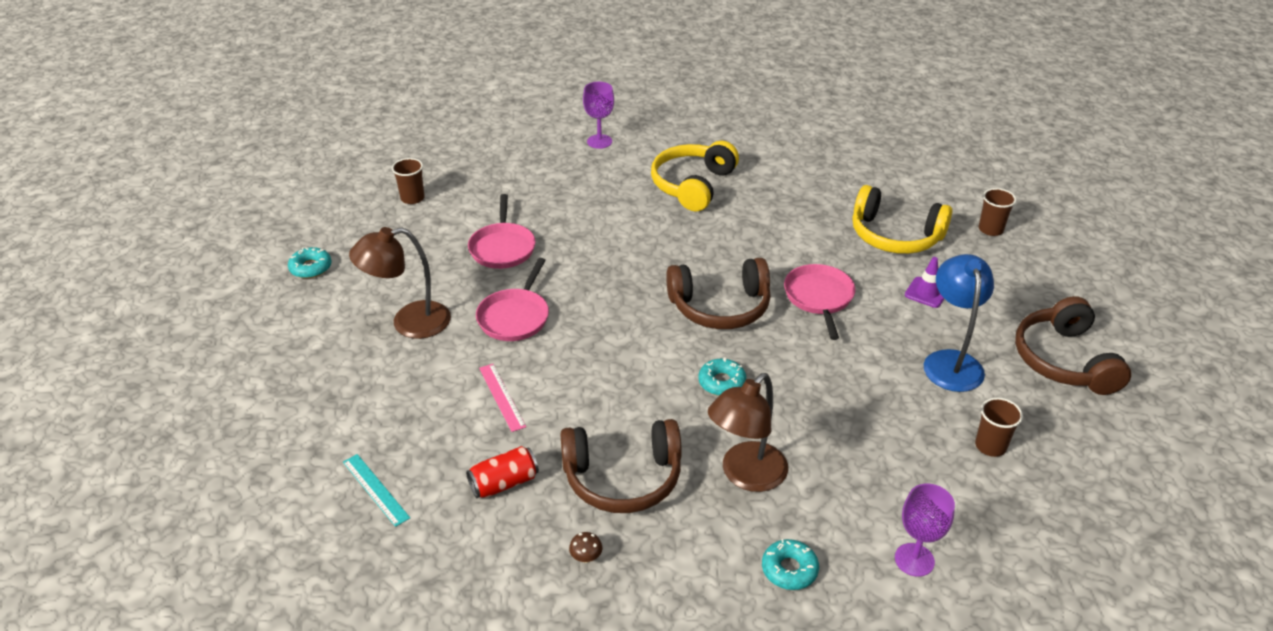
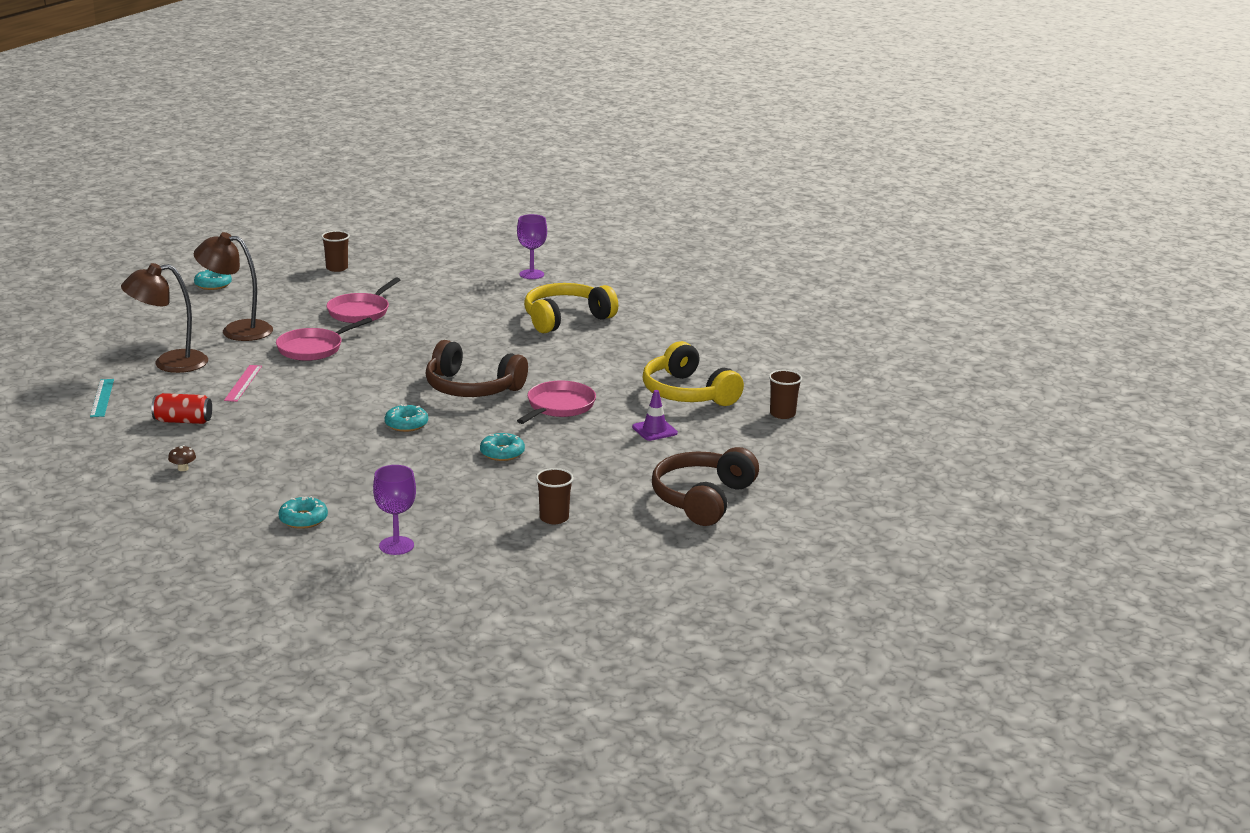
camera: 30 degrees right, 15 degrees down
brown headphones [560,419,682,513] -> none
brown lamp [708,373,788,492] -> brown lamp moved to [121,263,208,373]
blue lamp [924,254,994,392] -> none
none -> turquoise donut [480,433,525,461]

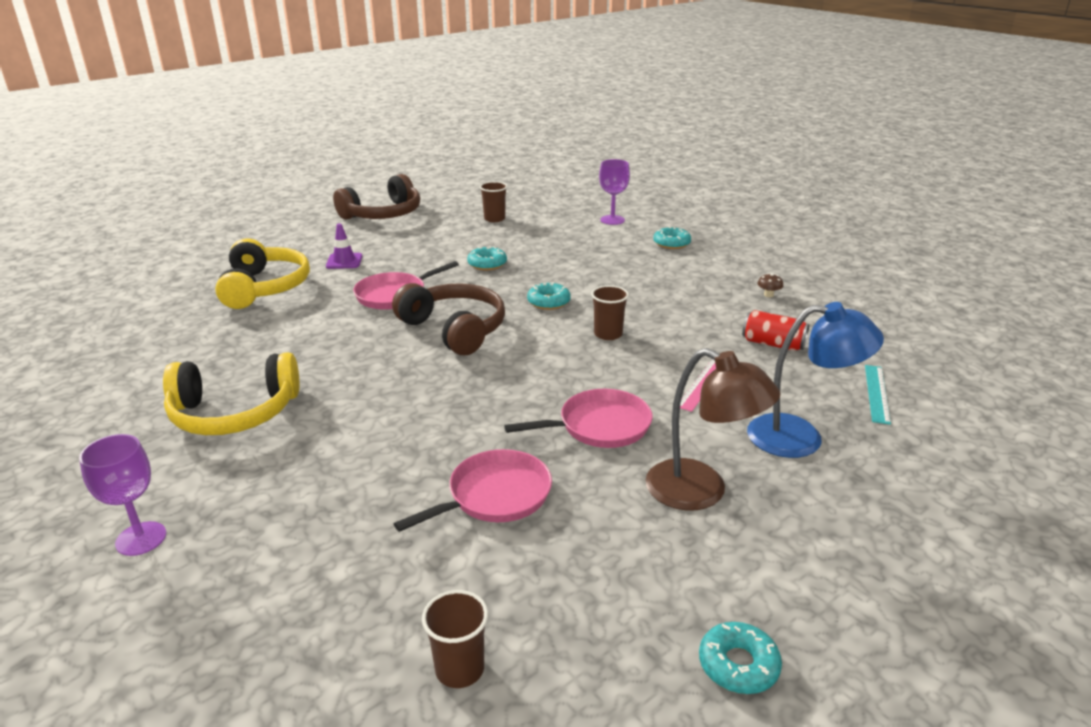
camera: 155 degrees left, 5 degrees up
brown lamp [121,263,208,373] -> blue lamp [747,302,884,458]
brown cup [769,370,802,419] -> brown cup moved to [591,285,629,340]

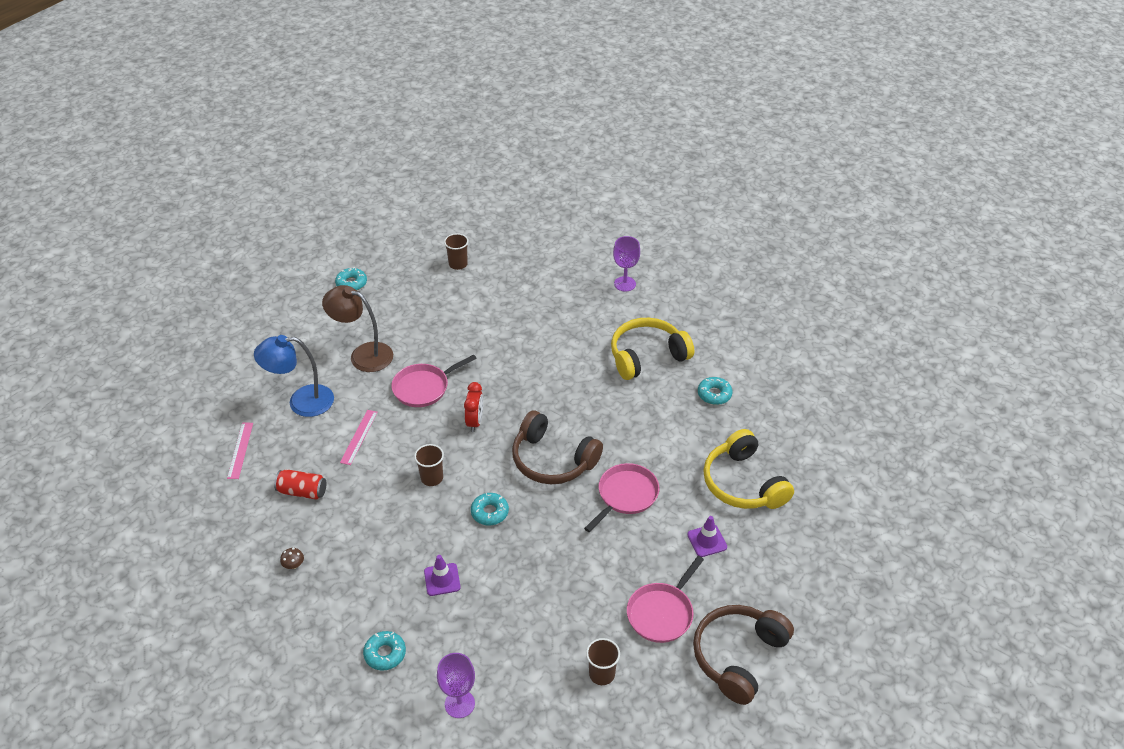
camera: 165 degrees right, 15 degrees up
pink pan [394,449,552,532] -> pink pan moved to [627,556,704,643]
turquoise donut [467,246,507,270] -> turquoise donut moved to [698,377,732,405]
turquoise ruler [865,365,891,425] -> pink ruler [227,423,253,479]
none -> purple traffic cone [424,555,460,596]
none -> red clock [464,382,483,432]

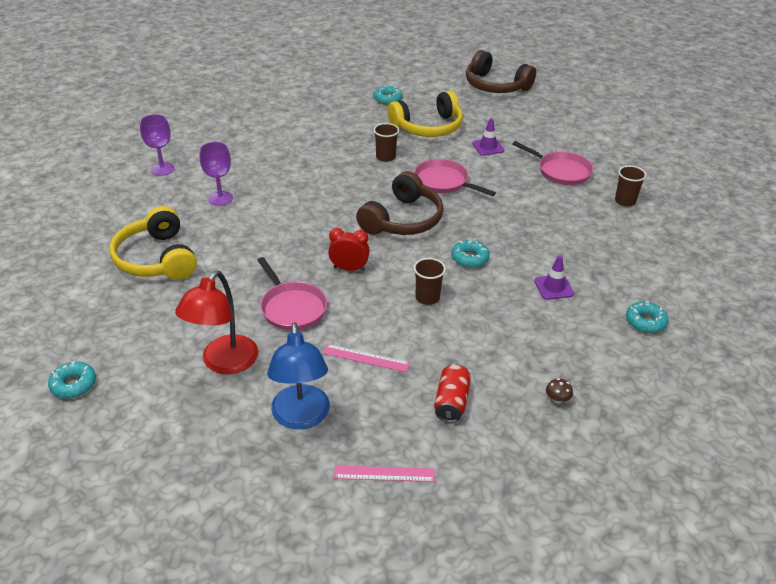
camera: 90 degrees left, 5 degrees down
brown lamp [322,285,393,372] -> red lamp [175,271,258,374]
purple goblet [437,653,475,718] -> purple goblet moved to [200,142,233,206]
brown cup [444,233,469,270] -> brown cup moved to [374,123,399,162]
yellow headphones [611,318,694,380] -> yellow headphones moved to [110,206,197,280]
brown headphones [693,605,794,705] -> brown headphones moved to [466,50,536,93]
turquoise donut [698,377,732,405] -> turquoise donut moved to [374,85,403,105]

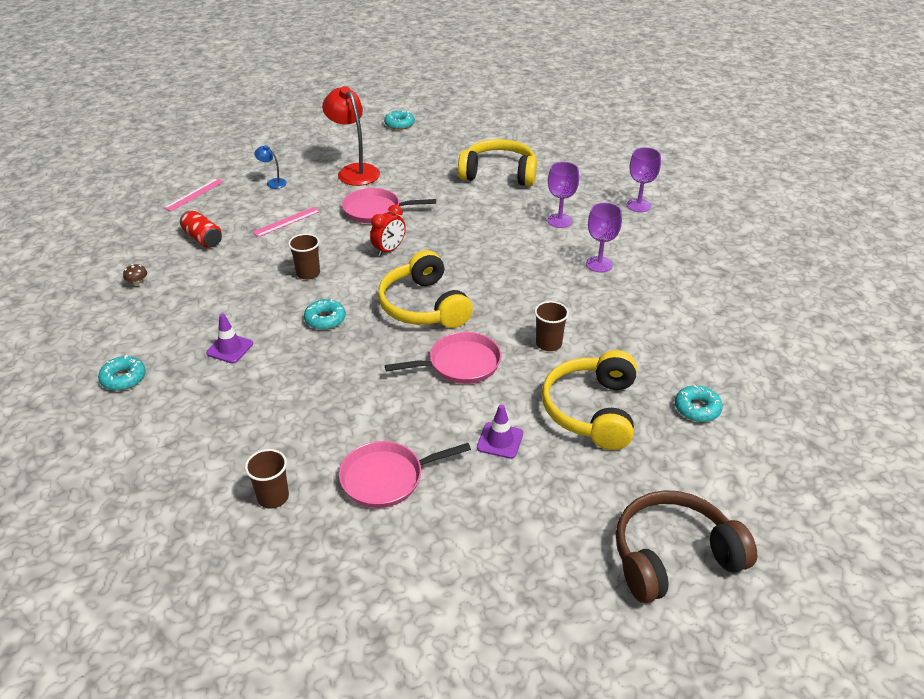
camera: 125 degrees right, 0 degrees up
blue lamp [267,322,330,429] -> blue lamp [254,145,287,189], size x0.46
brown headphones [356,171,444,235] -> yellow headphones [378,250,473,328]
none -> purple goblet [586,203,622,272]

